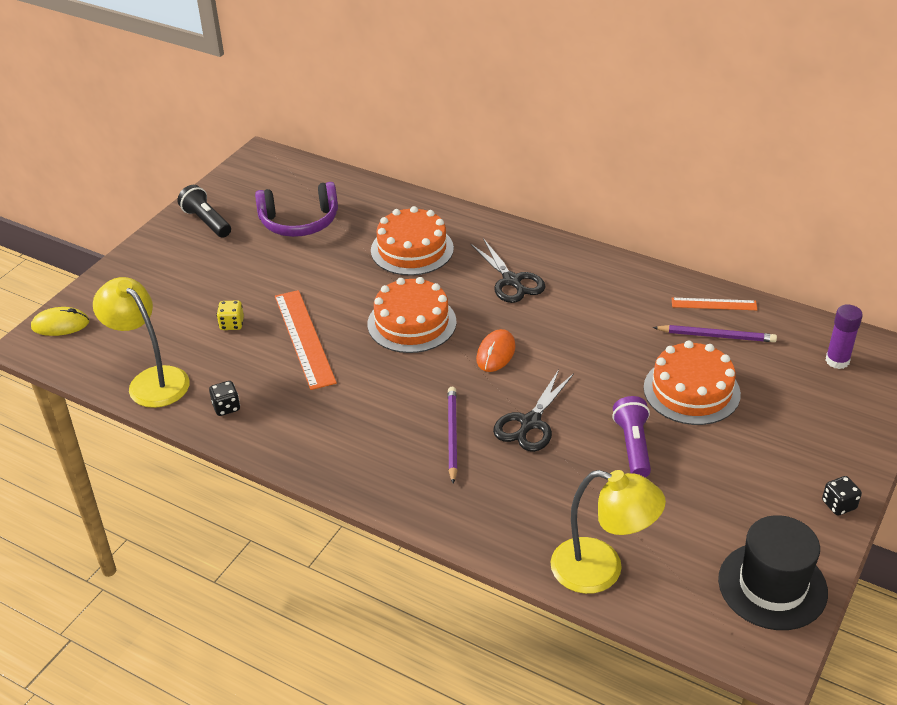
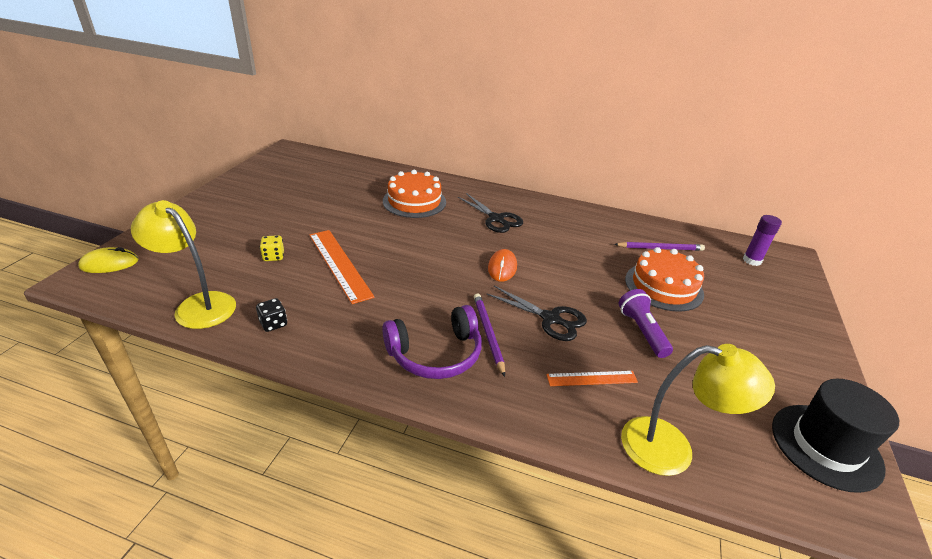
camera: 15 degrees left, 5 degrees down
black flashlight [178,185,231,238] -> none
purple headphones [255,182,338,237] -> purple headphones moved to [382,305,482,379]
orange cake [368,277,457,353] -> none
black scissors [493,369,574,452] -> black scissors turned 75 degrees counterclockwise [486,286,587,341]
orange ruler [672,298,757,310] -> orange ruler moved to [546,371,638,386]
black dice [822,476,862,516] -> none

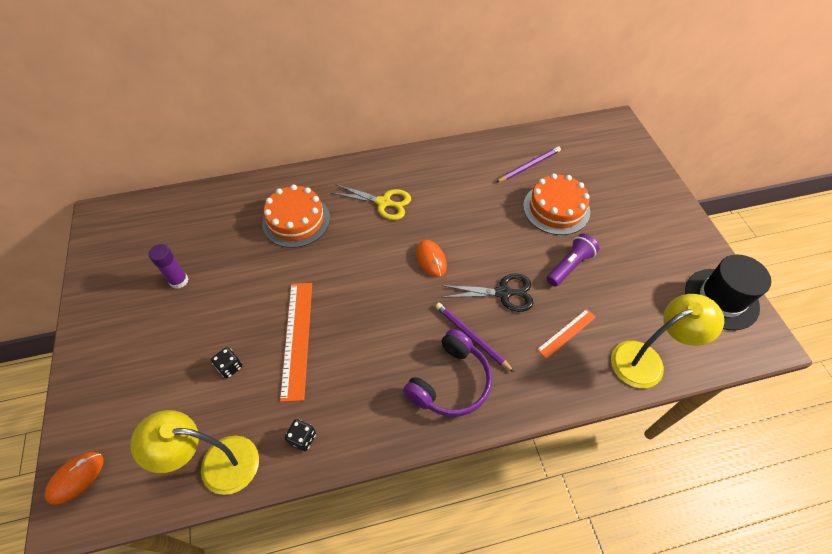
camera: 30 degrees left, 20 degrees up
yellow mouse [78,247,139,273] -> orange mouse [45,452,104,505]
yellow dice [260,235,284,261] -> black dice [211,347,242,378]
orange ruler [309,230,375,304] -> orange ruler turned 60 degrees clockwise [280,283,312,402]
black scissors [458,193,523,233] -> yellow scissors [331,184,411,220]
purple flashlight [619,289,673,358] -> purple flashlight turned 90 degrees clockwise [546,233,599,287]
purple glue stick [743,215,782,266] -> purple glue stick moved to [149,244,188,289]

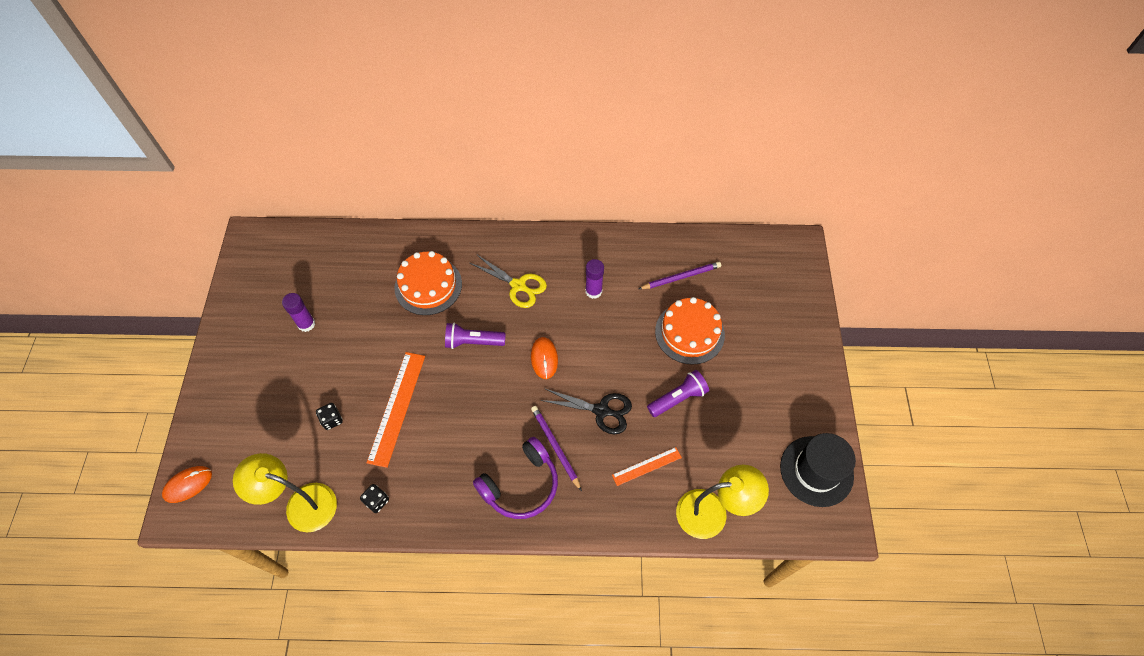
camera: 15 degrees right, 5 degrees up
none -> purple flashlight [445,323,506,349]
none -> purple glue stick [585,259,604,299]

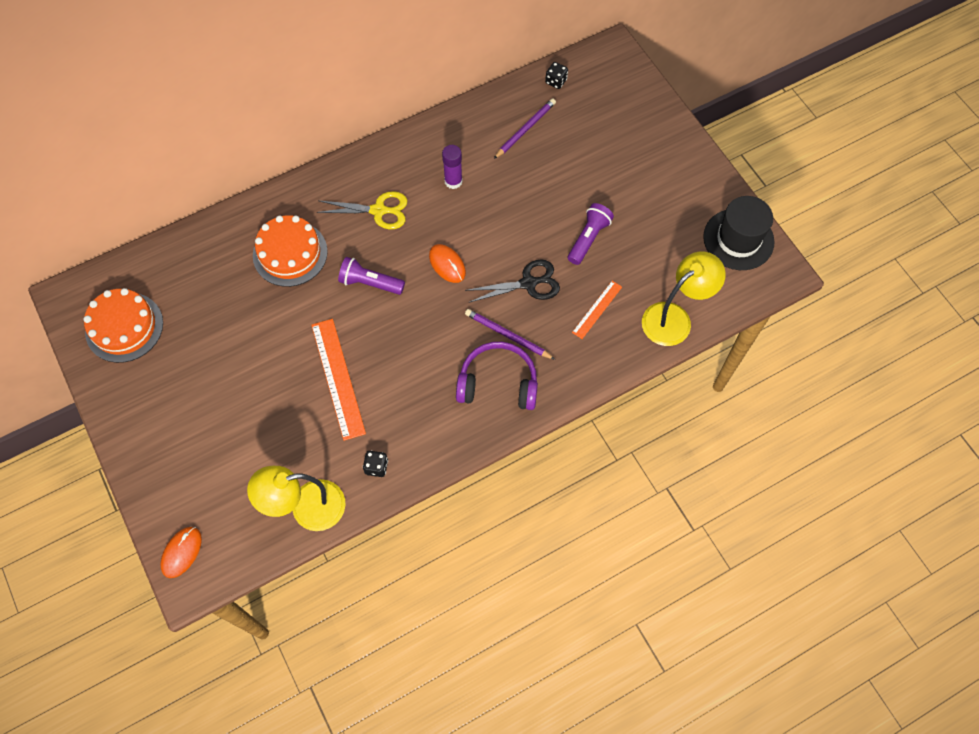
camera: 30 degrees left, 5 degrees up
purple glue stick [282,293,315,332] -> none
black dice [316,403,343,430] -> black dice moved to [545,62,568,89]
purple flashlight [445,323,506,349] -> purple flashlight turned 45 degrees clockwise [338,257,405,295]
purple headphones [473,437,558,519] -> purple headphones turned 105 degrees counterclockwise [456,342,538,410]
orange cake [655,297,725,365] -> orange cake moved to [83,288,163,363]

